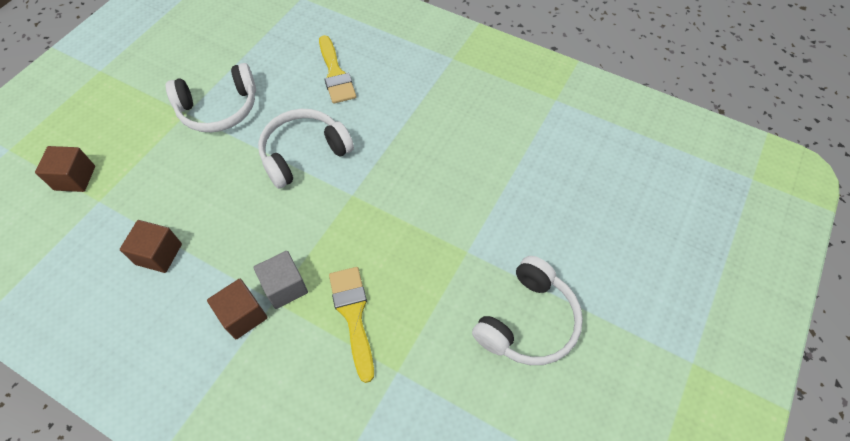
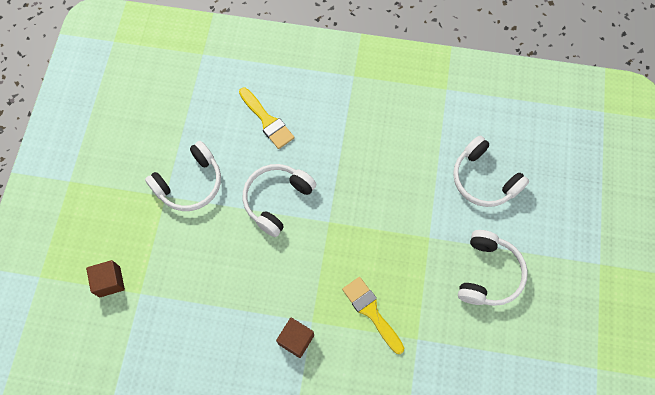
camera: 20 degrees left, 10 degrees up
brown cube [120,220,182,273] -> none
grey cube [254,251,308,309] -> none
none -> white headphones [453,135,529,207]

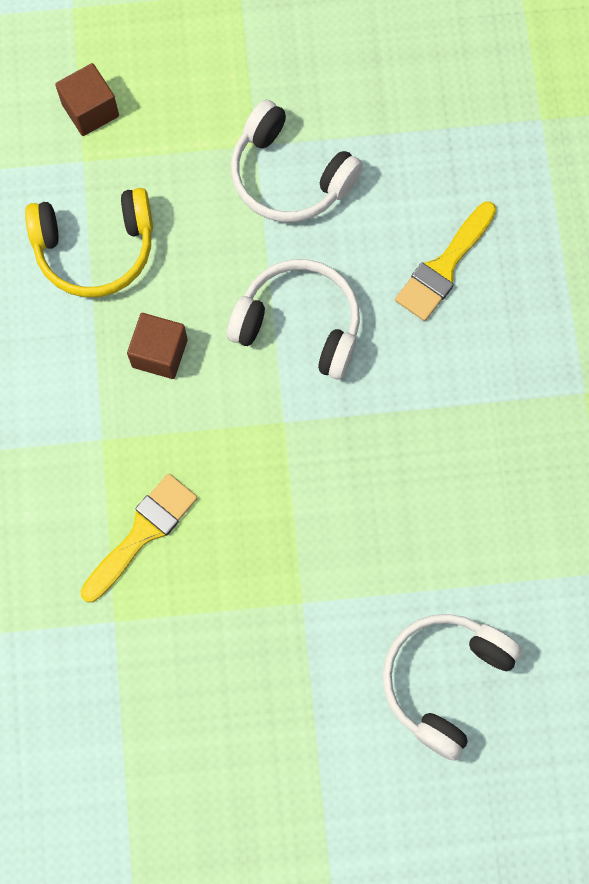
camera: 75 degrees right, 5 degrees up
brown cube [276,318,314,358] -> brown cube moved to [127,313,188,379]
white headphones [458,230,528,306] -> none
none -> yellow headphones [25,188,153,297]

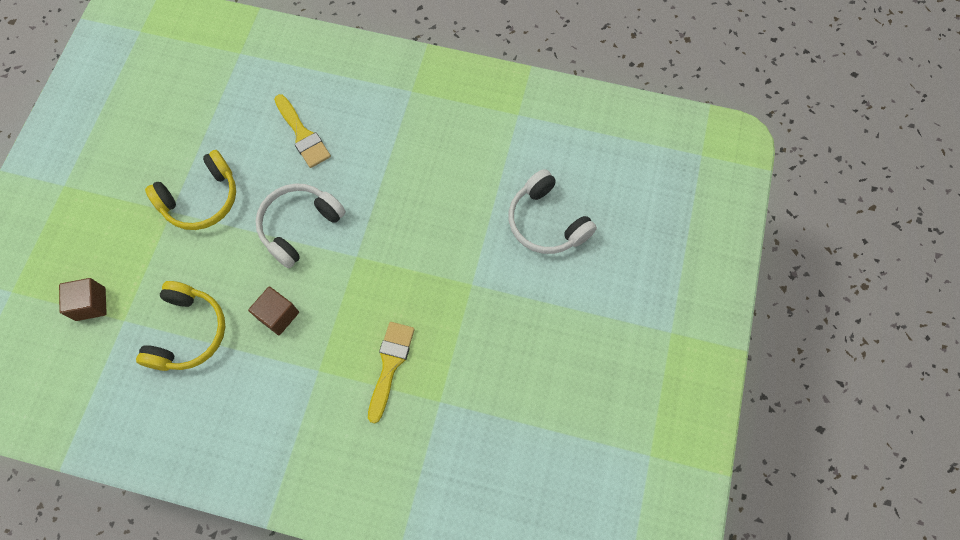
camera: 70 degrees left, 5 degrees down
yellow brush [80,474,198,602] -> yellow brush turned 45 degrees clockwise [368,322,415,423]
white headphones [231,100,363,222] -> yellow headphones [145,150,236,230]

